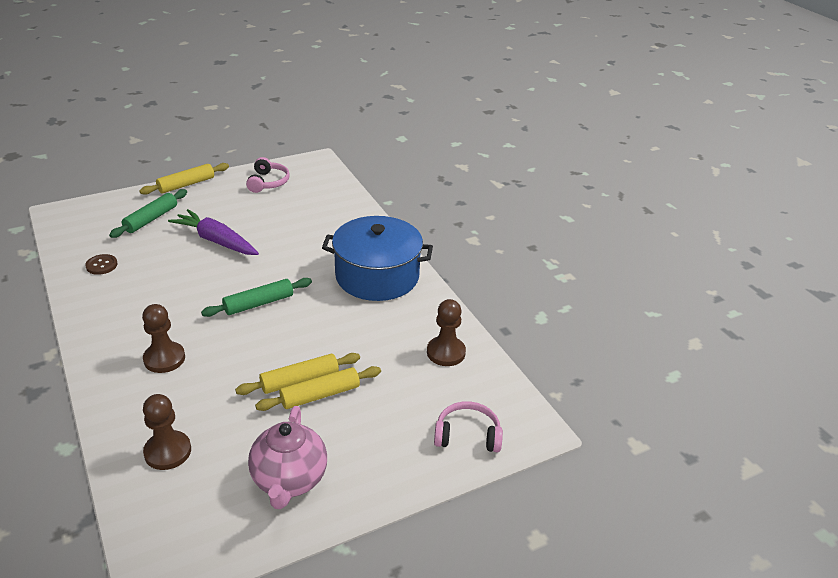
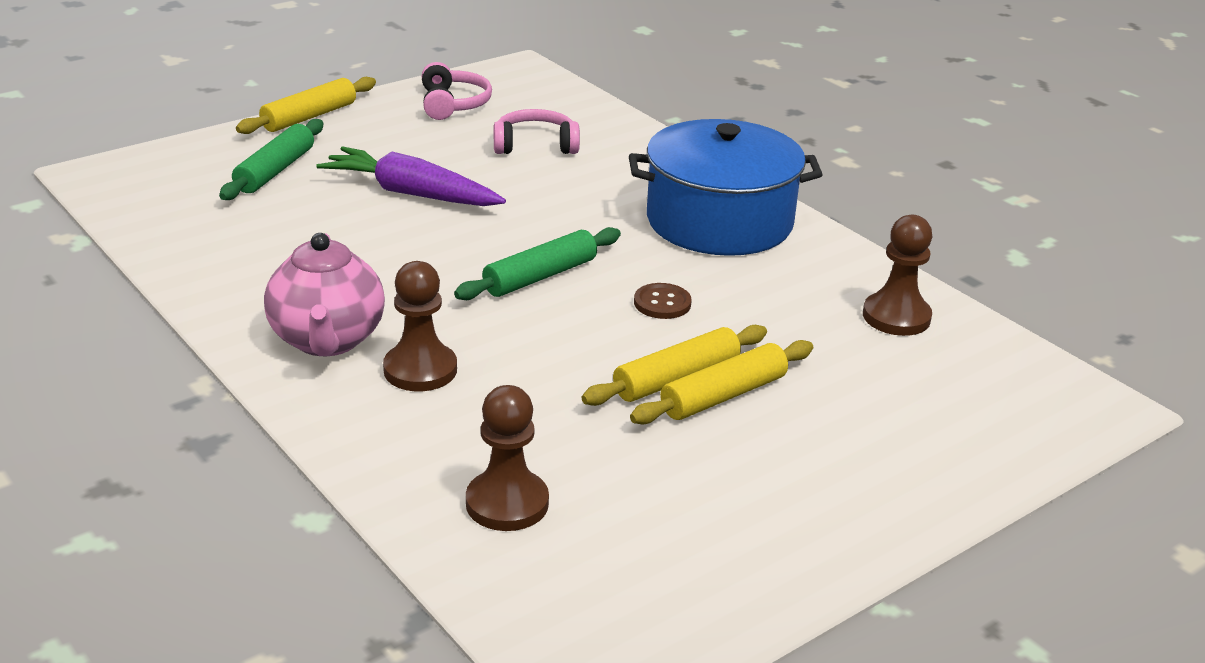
camera: 10 degrees left, 5 degrees down
brown button [85,254,117,275] -> brown button moved to [634,283,692,319]
pink teapot [248,406,327,509] -> pink teapot moved to [264,233,385,356]
pink headphones [434,401,503,452] -> pink headphones moved to [494,109,580,154]

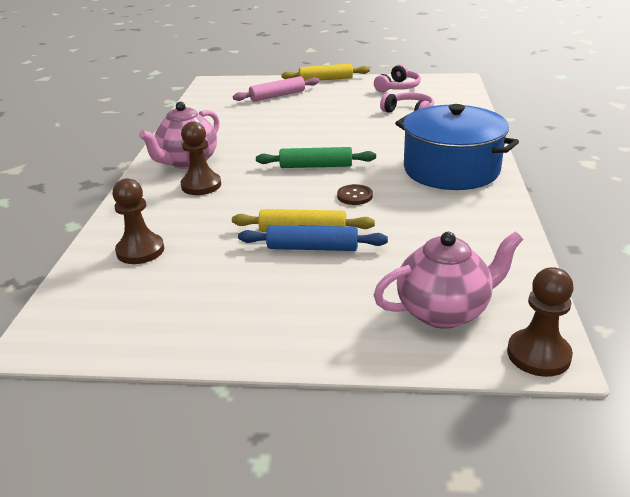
camera: 45 degrees right, 0 degrees up
green rolling pin [219,119,323,200] -> pink rolling pin [233,76,319,102]
purple carrot [316,146,506,206] -> none
yellow rolling pin [630,340,813,424] -> blue rolling pin [238,225,388,251]
brown pawn [863,215,932,336] -> brown pawn moved to [507,267,574,377]
none -> pink teapot [374,231,523,329]

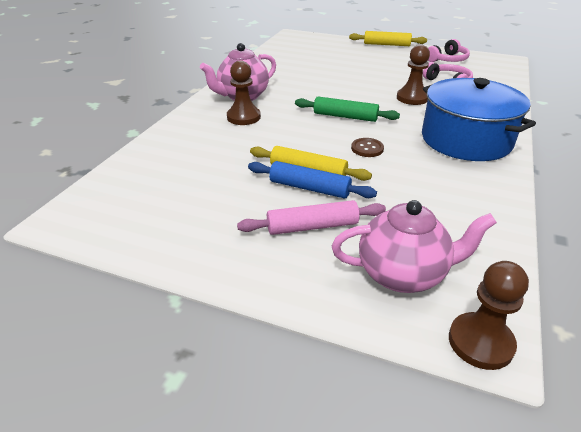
camera: 15 degrees right, 5 degrees up
brown pawn [113,178,164,264] -> brown pawn moved to [397,44,430,105]
pink rolling pin [233,76,319,102] -> pink rolling pin moved to [237,200,386,235]

